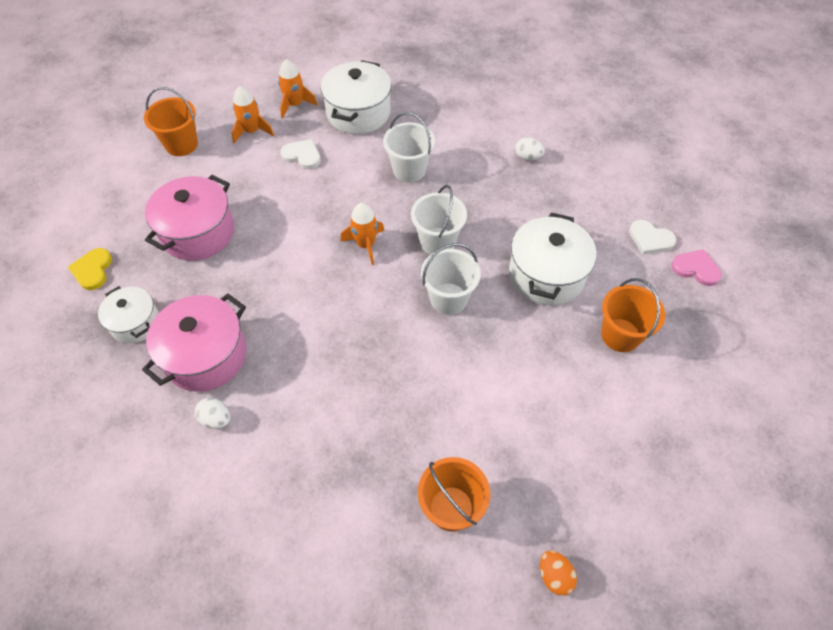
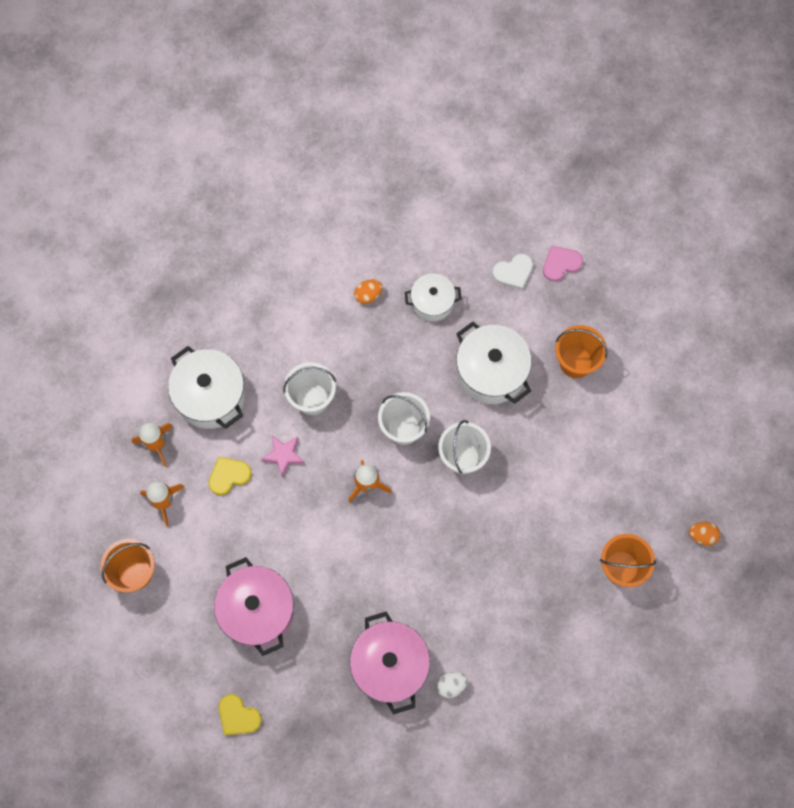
camera: 55 degrees left, 15 degrees up
white pot [98,286,159,343] -> white pot moved to [405,273,462,322]
white heart [281,139,321,169] -> yellow heart [209,457,252,495]
white egg [515,137,545,160] -> orange egg [354,280,382,304]
none -> pink star [261,436,305,476]

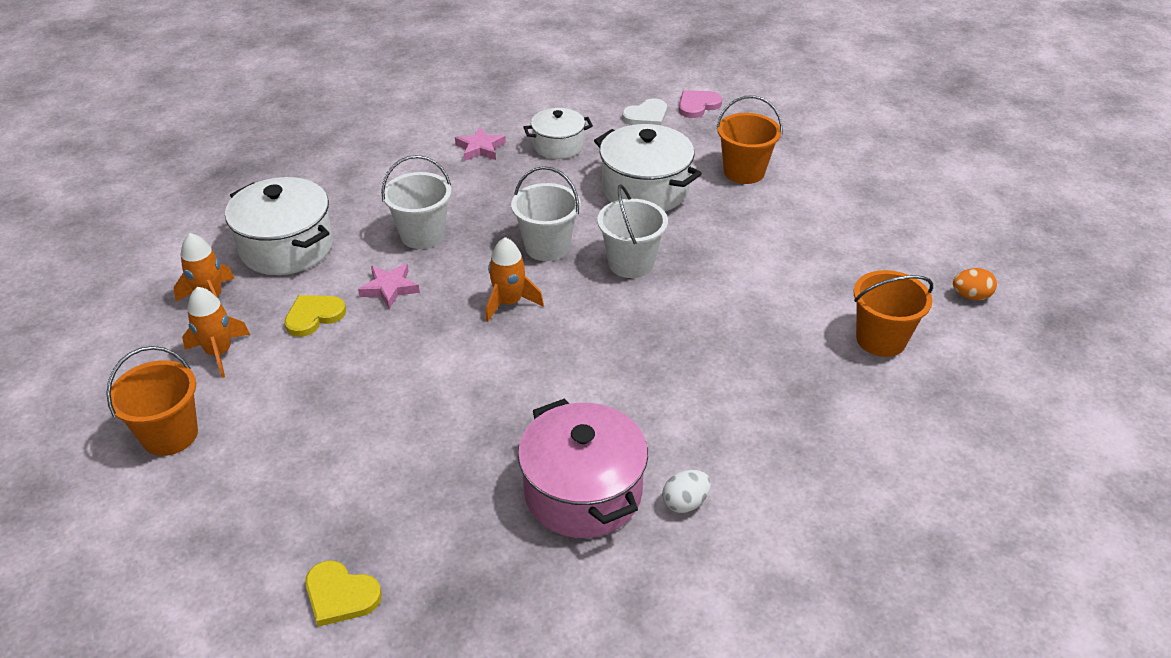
camera: 10 degrees left, 30 degrees down
pink pot [214,557,294,656] -> none
orange egg [354,280,382,304] -> pink star [455,127,506,161]

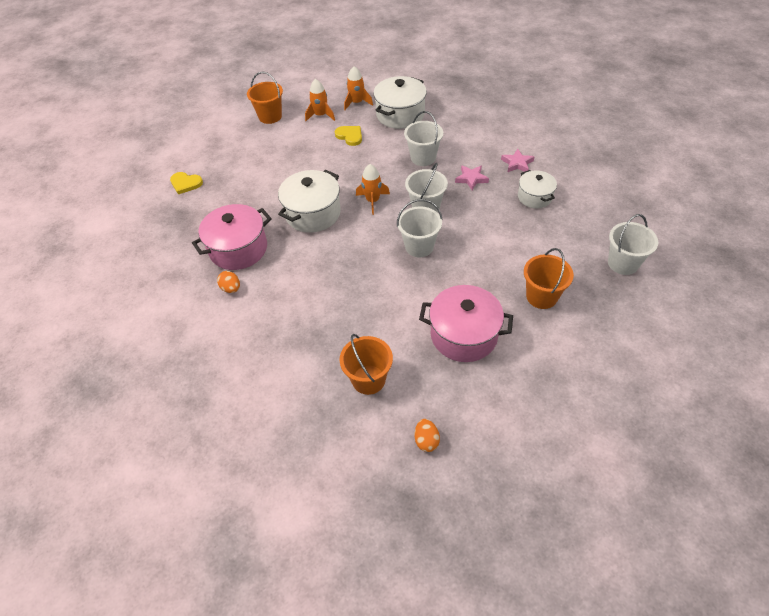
camera: 85 degrees right, 10 degrees up
yellow heart [305,560,381,627] -> yellow heart turned 90 degrees counterclockwise [170,172,203,194]
pink star [358,263,420,309] -> pink star moved to [455,165,489,190]
white pot [594,124,702,211] -> white pot moved to [278,170,341,233]
white heart [622,99,667,126] -> none
white egg [662,470,711,513] -> orange egg [217,271,240,293]
pink heart [679,90,722,118] -> white bucket [608,214,659,275]
none -> pink pot [419,285,513,362]

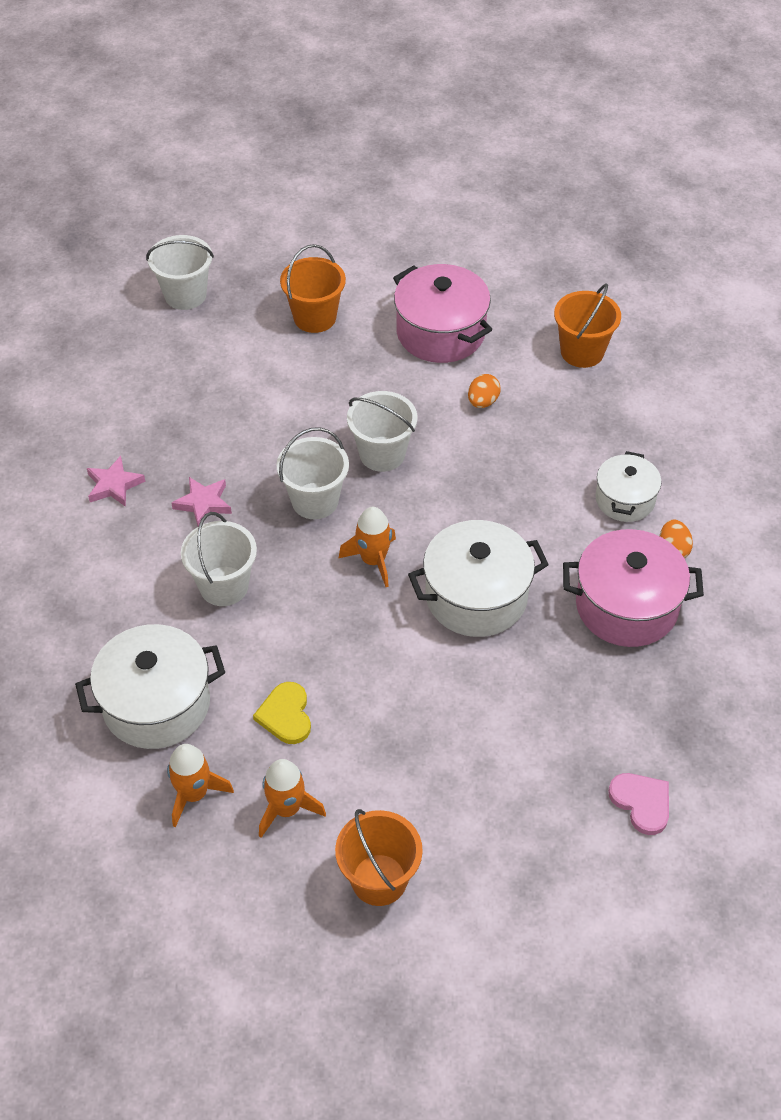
camera: 145 degrees left, 0 degrees up
yellow heart [170,172,203,194] -> pink heart [608,773,669,835]
orange egg [415,419,440,452] -> orange egg moved to [468,374,501,408]
white pot [518,170,557,208] -> white pot moved to [595,451,662,522]

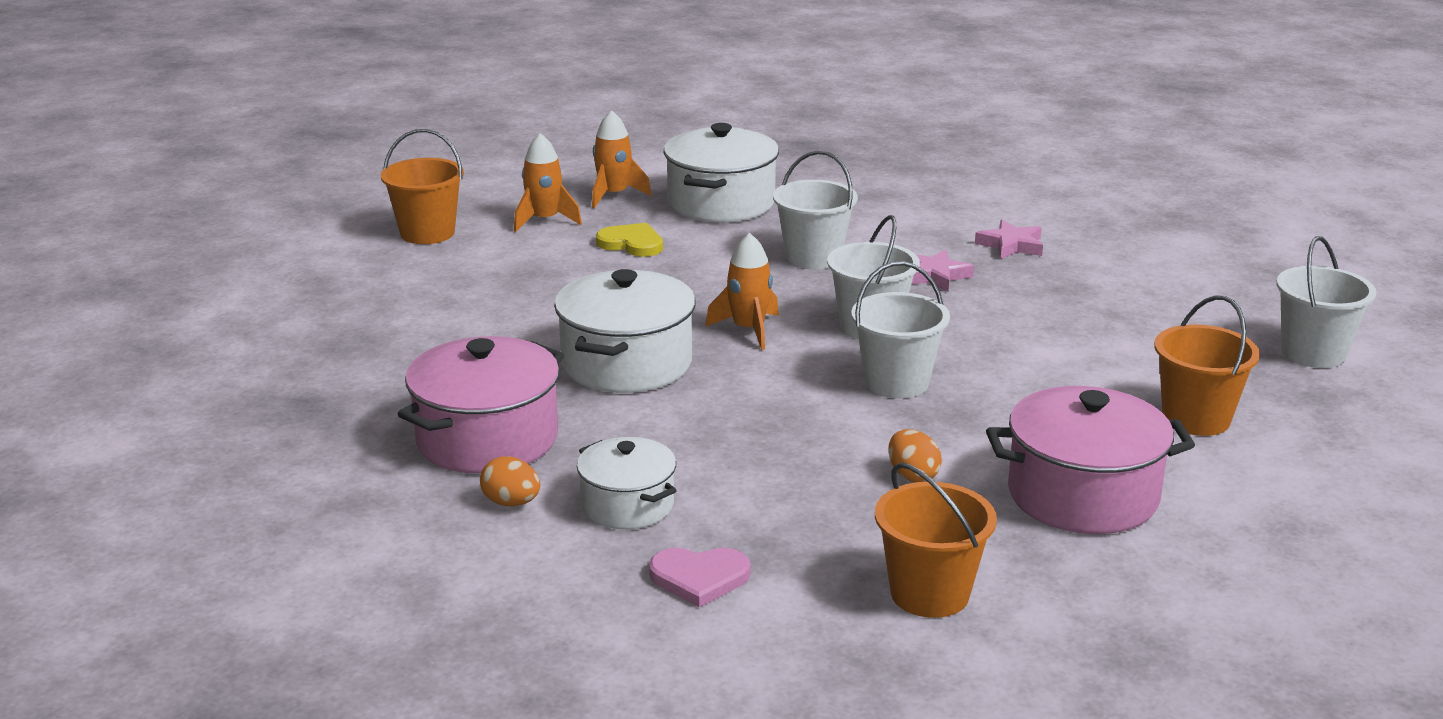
camera: 125 degrees right, 25 degrees down
pink heart [608,773,669,835] -> pink heart moved to [649,548,751,607]

